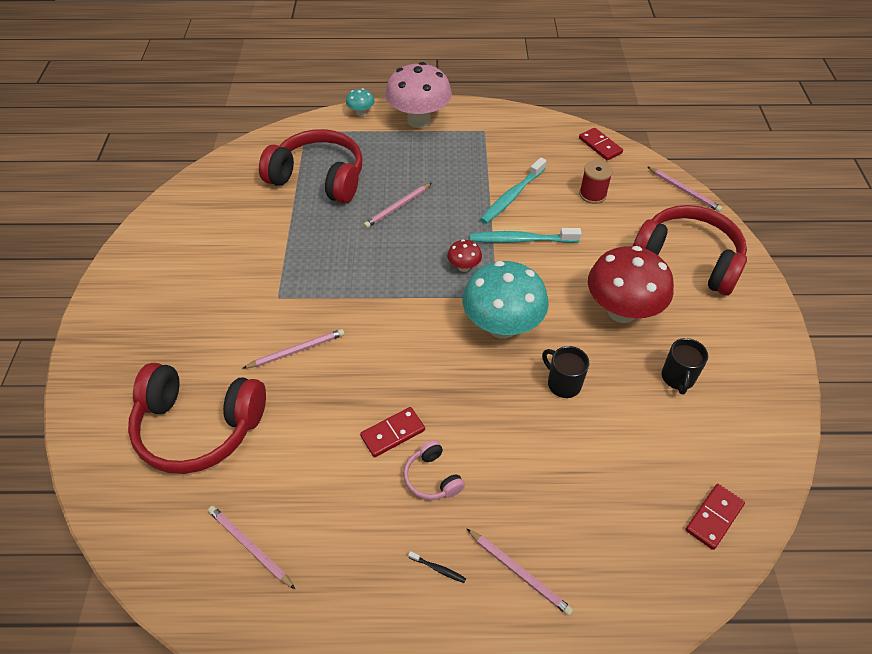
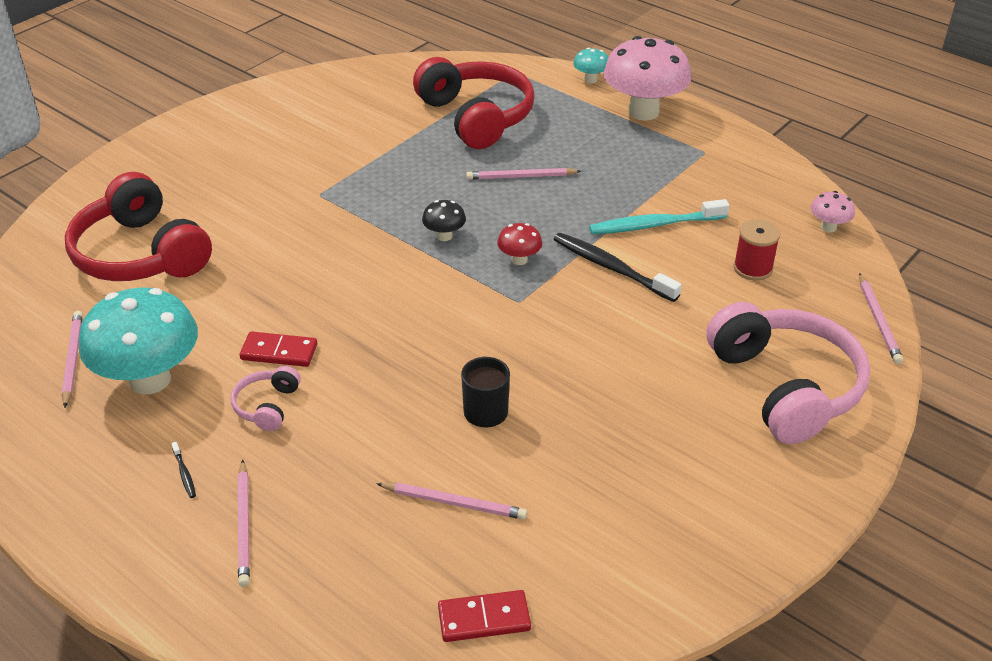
camera: 40 degrees right, 10 degrees down
pink pencil [243,329,345,368] -> pink pencil moved to [376,482,527,520]
turquoise mushroom [462,261,549,339] -> turquoise mushroom moved to [79,287,198,394]
turquoise toothbrush [470,228,582,243] -> black toothbrush [553,233,681,302]
red domino [579,128,623,160] -> pink mushroom [811,191,855,233]
red mushroom [588,246,674,323] -> none
red headphones [633,205,747,296] -> pink headphones [706,302,870,444]
black mug [662,338,708,395] -> none
none -> black mushroom [422,200,466,241]

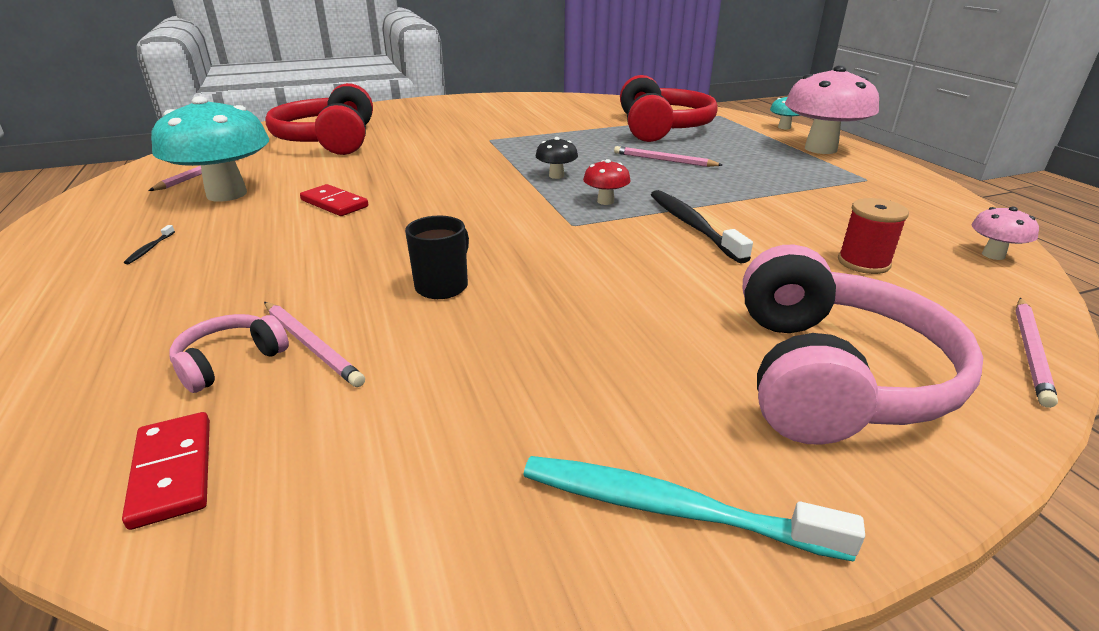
camera: 30 degrees right, 10 degrees down
pink headphones [231,366,301,431] -> pink headphones moved to [169,314,289,393]
pink pencil [238,460,250,587] -> none
red domino [438,590,531,642] -> red domino turned 45 degrees clockwise [122,412,210,530]
turquoise toothbrush [589,199,729,234] -> turquoise toothbrush moved to [523,456,865,561]

